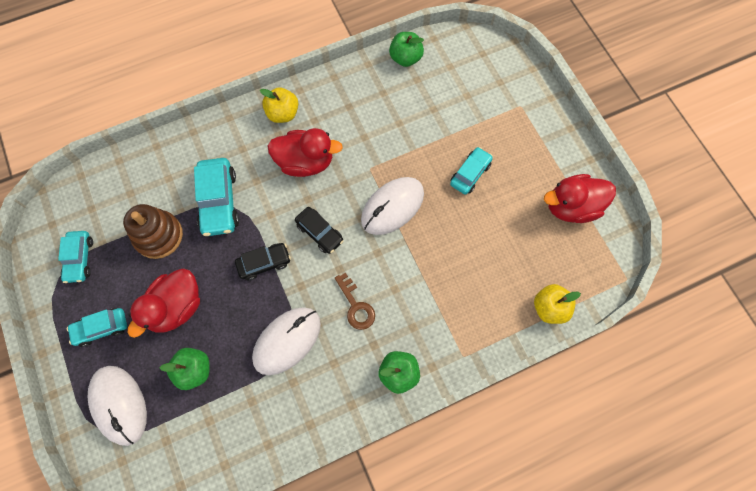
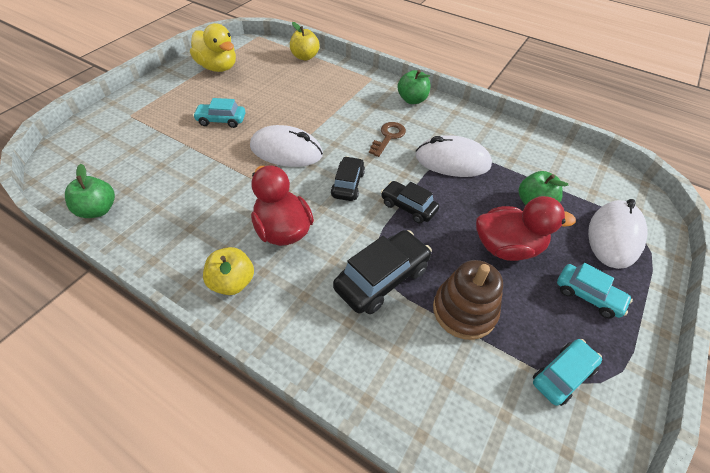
camera: 125 degrees left, 20 degrees down
turquoise car [194,158,239,236] -> black car [333,230,432,314]
red duck [544,174,616,223] -> yellow duck [190,23,236,72]

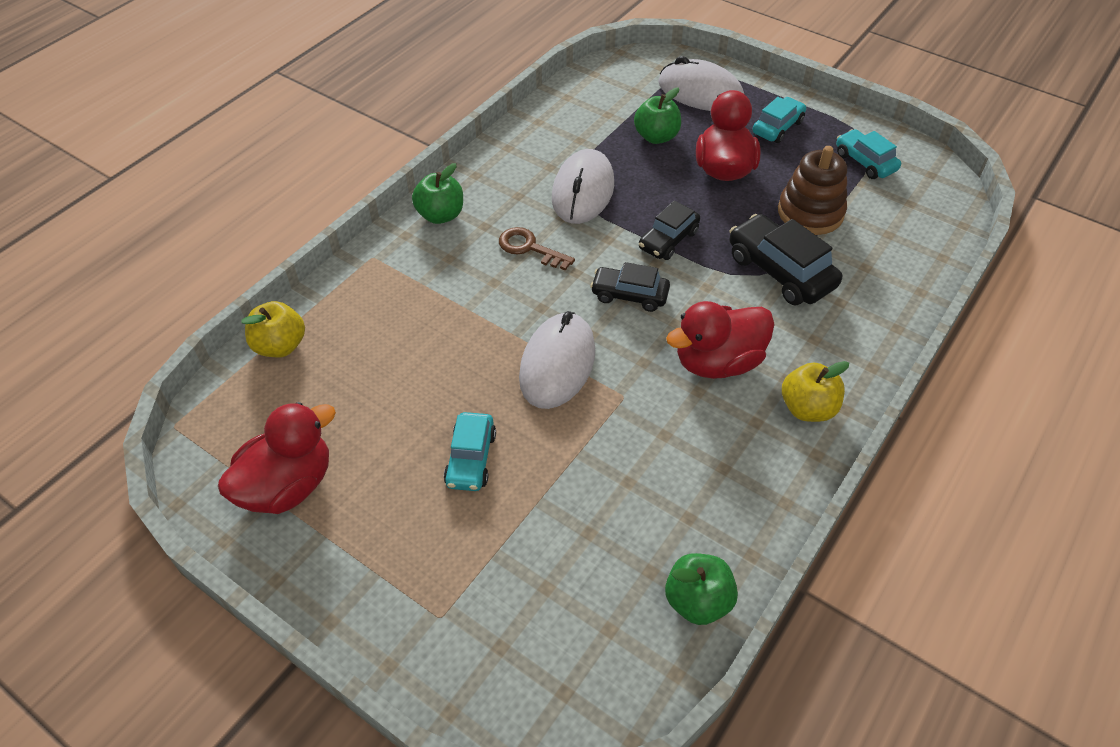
camera: 85 degrees left, 0 degrees up
yellow duck [190,23,236,72] -> red duck [218,402,336,514]

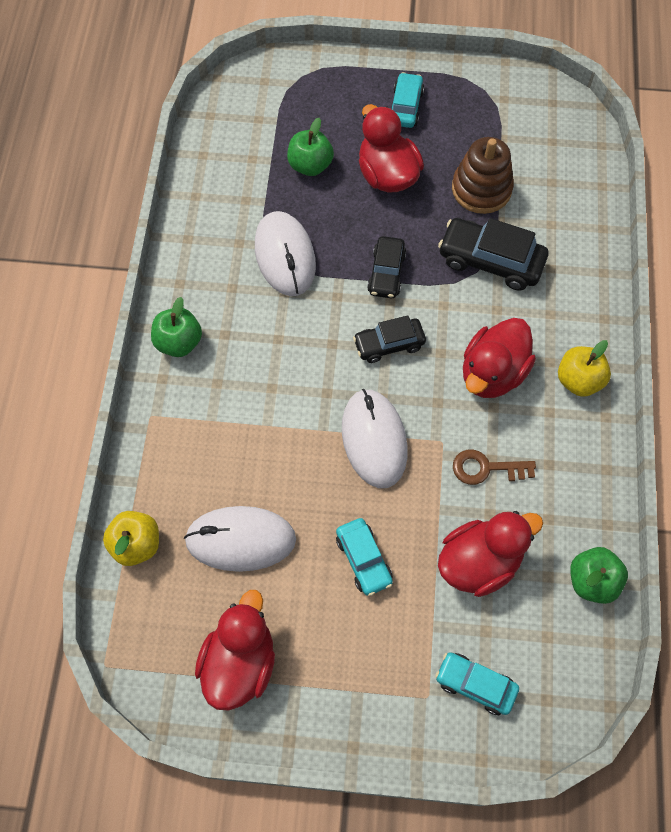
camera: 30 degrees left, 15 degrees up
brown key [499,227,575,271] -> brown key moved to [453,449,536,485]
white mouse [658,56,744,111] -> white mouse moved to [184,506,296,572]
turquoise car [836,129,901,179] -> turquoise car moved to [435,652,519,715]
none -> red duck [438,511,543,597]

